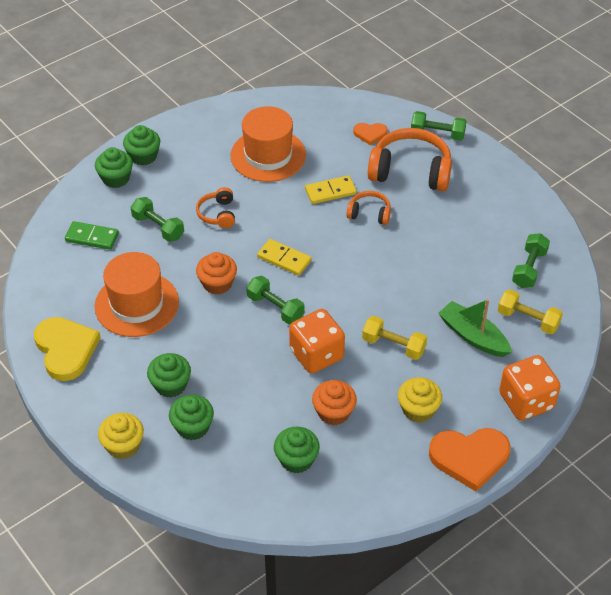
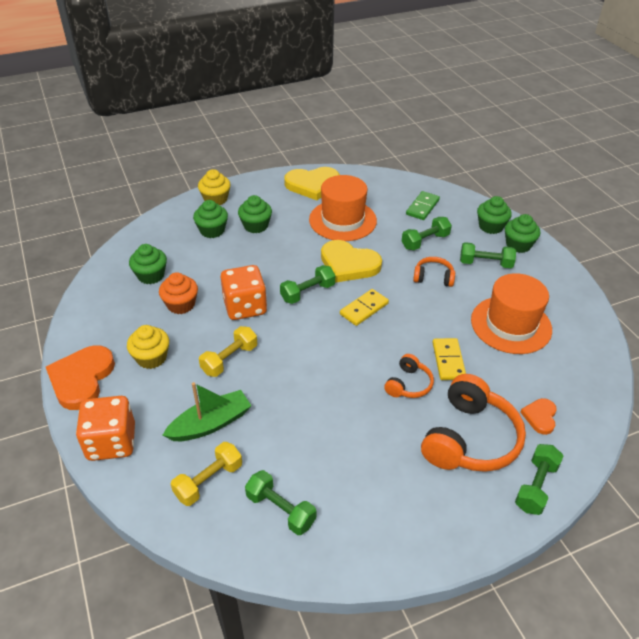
camera: 105 degrees right, 5 degrees down
orange cupcake [196,252,237,295] -> yellow heart [321,240,382,283]
none -> green dumbbell [460,242,516,268]

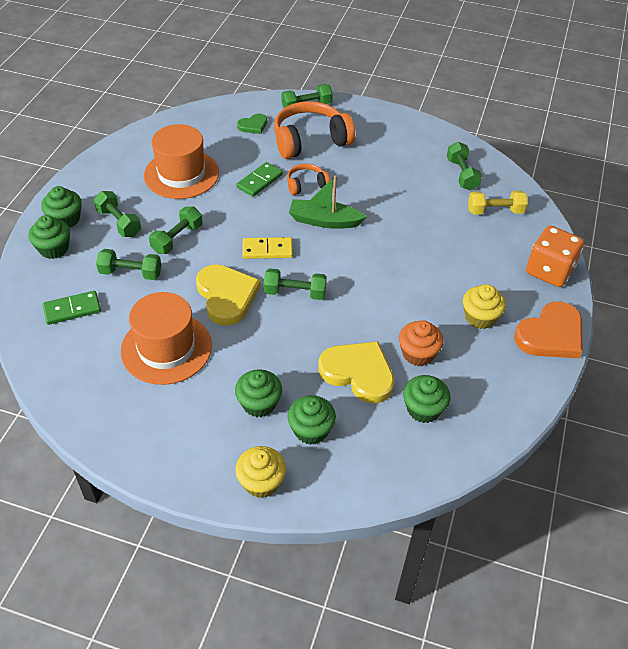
camera: 140 degrees left, 5 degrees up
green boat [162,382,252,441] -> green boat moved to [289,175,367,229]
yellow dumbbell [199,326,257,377] -> none
orange dice [221,265,267,320] -> none
yellow heart [284,167,340,200] -> yellow heart moved to [318,341,395,403]
orange headphones [413,257,455,287] -> green dumbbell [149,206,202,254]
yellow domino [432,338,466,380] -> green domino [236,162,283,197]
orange heart [520,398,557,435] -> green heart [237,114,267,134]

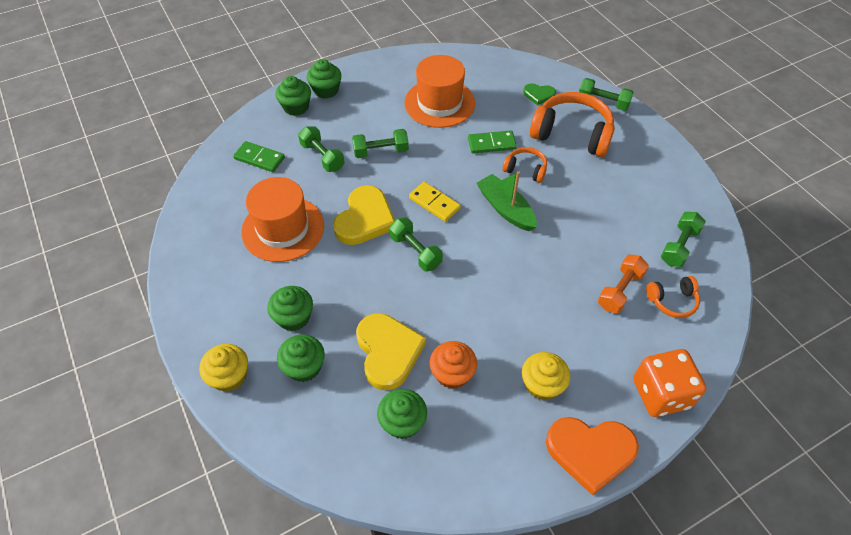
camera: 45 degrees right, 5 degrees up
green dumbbell [94,191,141,237] -> none
yellow dumbbell [468,191,528,215] -> orange headphones [646,276,700,318]
none -> orange dumbbell [598,255,649,313]

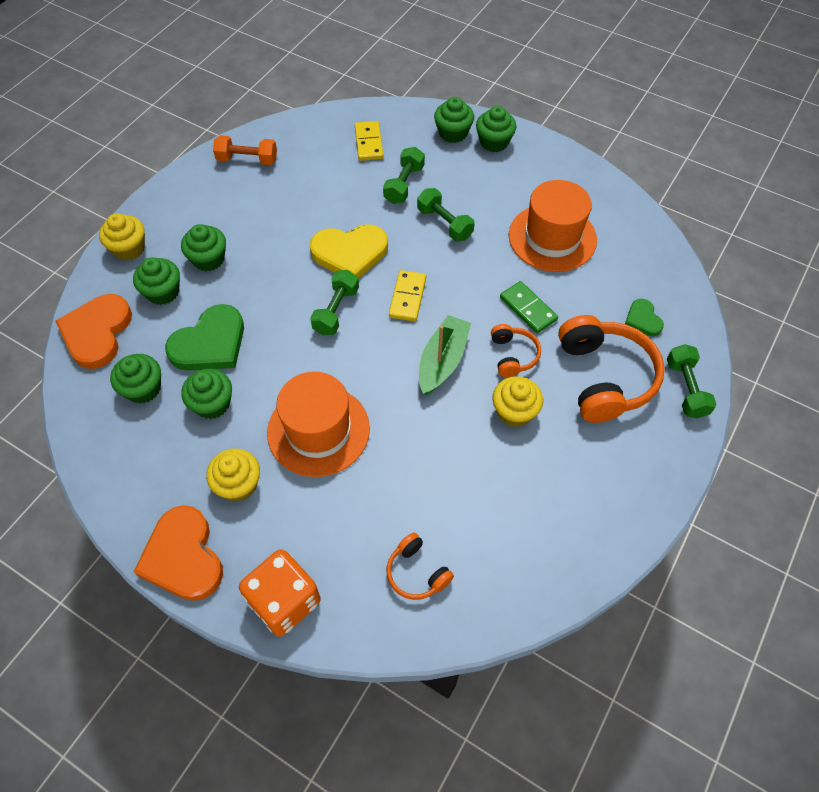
camera: 60 degrees right, 5 degrees up
green domino [233,141,285,172] -> yellow domino [355,121,383,161]
orange hat [241,177,324,262] -> orange hat moved to [267,372,370,477]
yellow heart [356,313,426,390] -> green heart [165,304,244,371]
orange cupcake [429,341,477,389] -> green cupcake [181,369,232,419]
orange dumbbell [598,255,649,313] -> orange dumbbell moved to [213,135,277,165]
green dumbbell [661,212,706,267] -> none
none -> orange heart [55,294,132,369]
none -> yellow cupcake [493,376,543,427]

